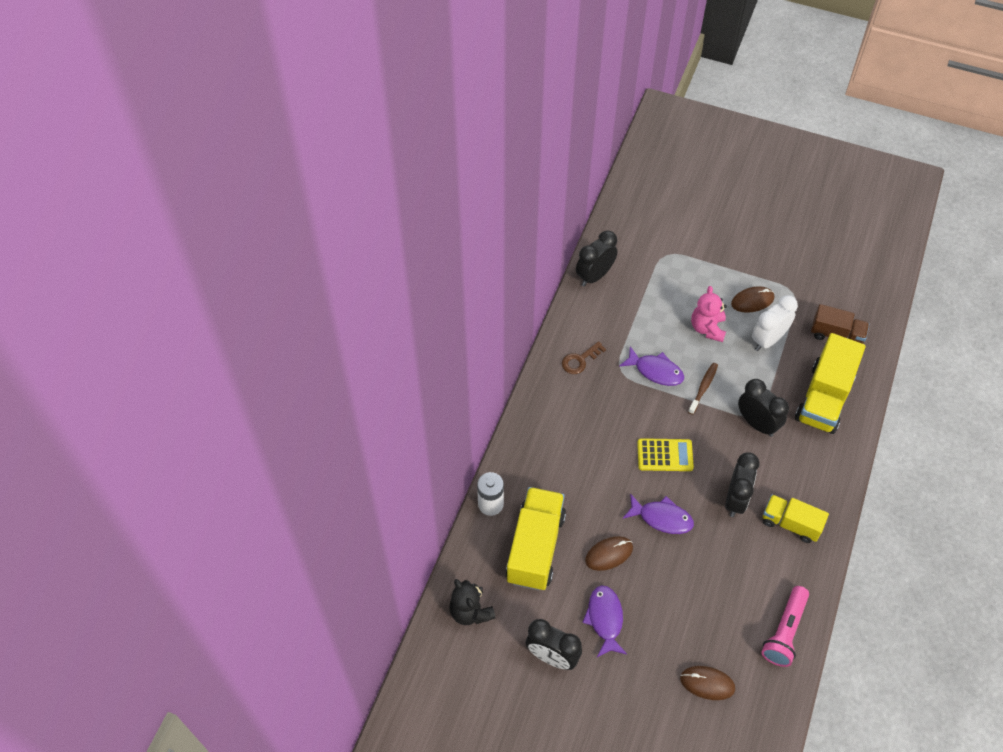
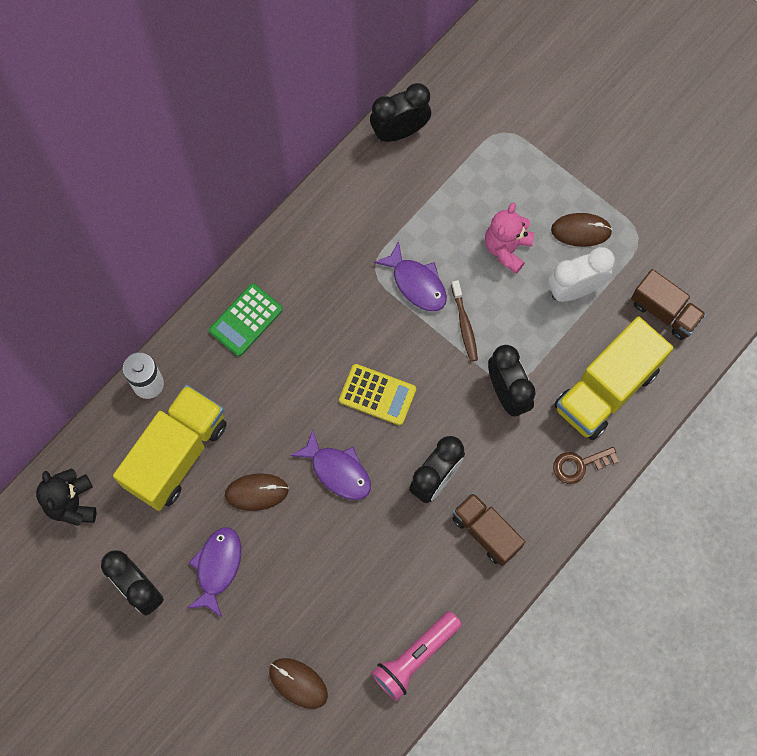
camera: 20 degrees right, 15 degrees up
brown key [562,341,606,374] -> brown key moved to [553,447,619,484]
brown toothbrush [688,363,718,415] -> brown toothbrush turned 120 degrees clockwise [451,280,478,362]
yellow truck [763,495,829,543] -> brown truck [453,492,525,566]
none -> green calculator [209,283,283,356]

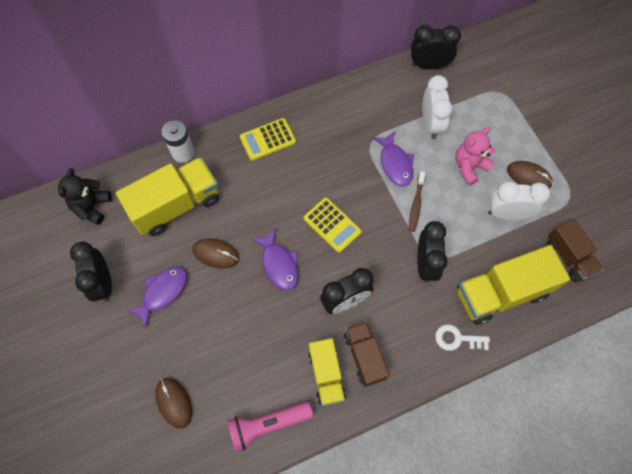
camera: 25 degrees right, 5 degrees down
green calculator [209,283,283,356] -> yellow calculator [240,118,296,161]
brown key [553,447,619,484] -> white key [435,324,490,351]
none -> yellow truck [308,338,346,406]
none -> white clock [423,75,453,139]

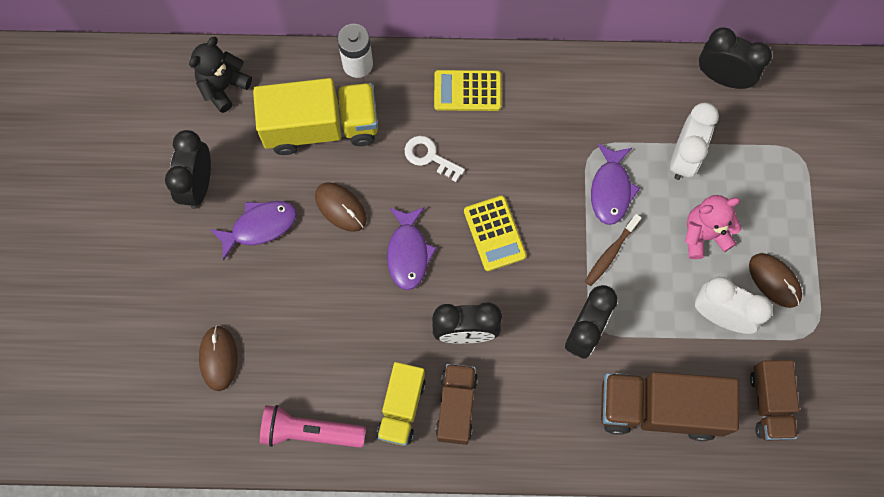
camera: 25 degrees right, 5 degrees up
white key [435,324,490,351] -> white key moved to [405,136,465,182]
yellow truck [457,245,570,325] -> brown truck [601,372,739,441]

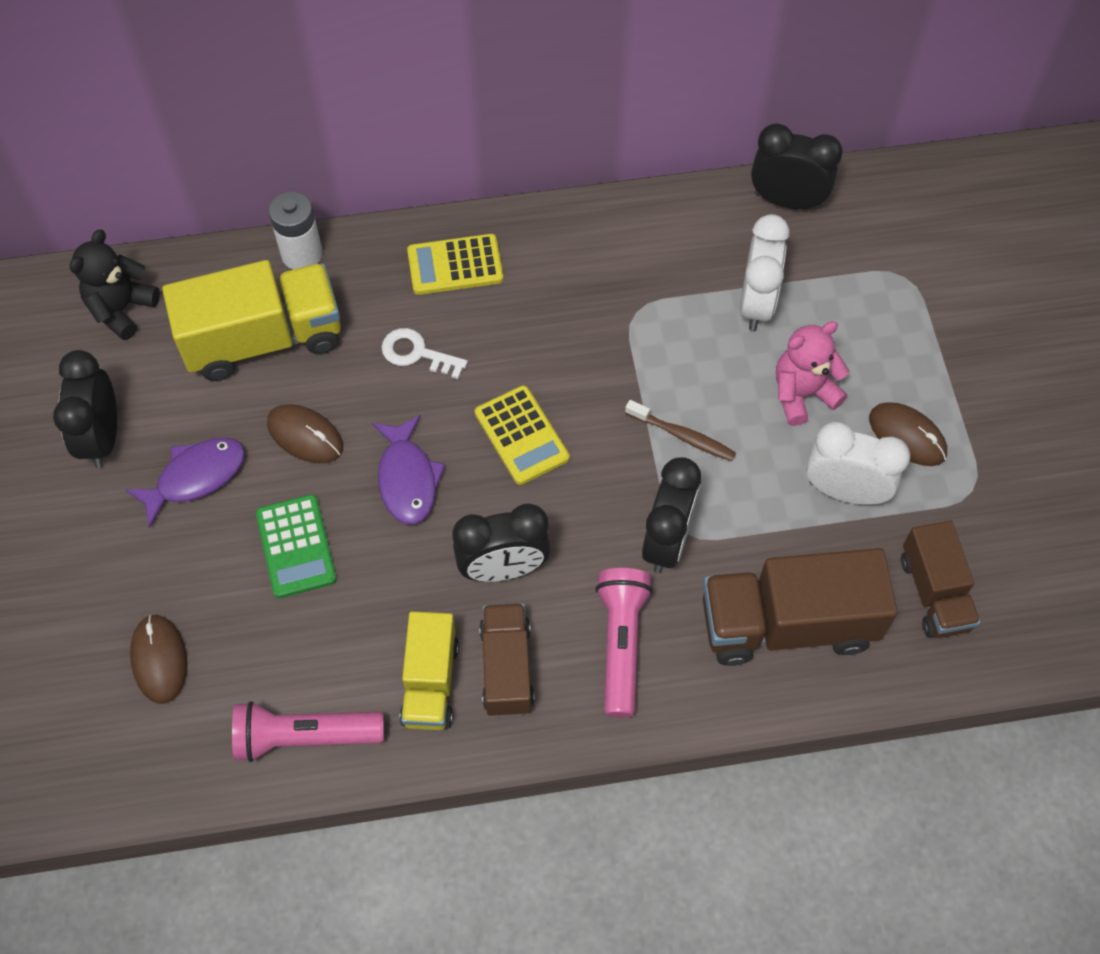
camera: 10 degrees left, 10 degrees down
brown toothbrush [585,214,642,286] -> brown toothbrush turned 90 degrees counterclockwise [625,400,736,461]
purple fish [591,144,640,225] -> none
none -> green calculator [256,494,337,598]
none -> pink flashlight [595,568,653,718]

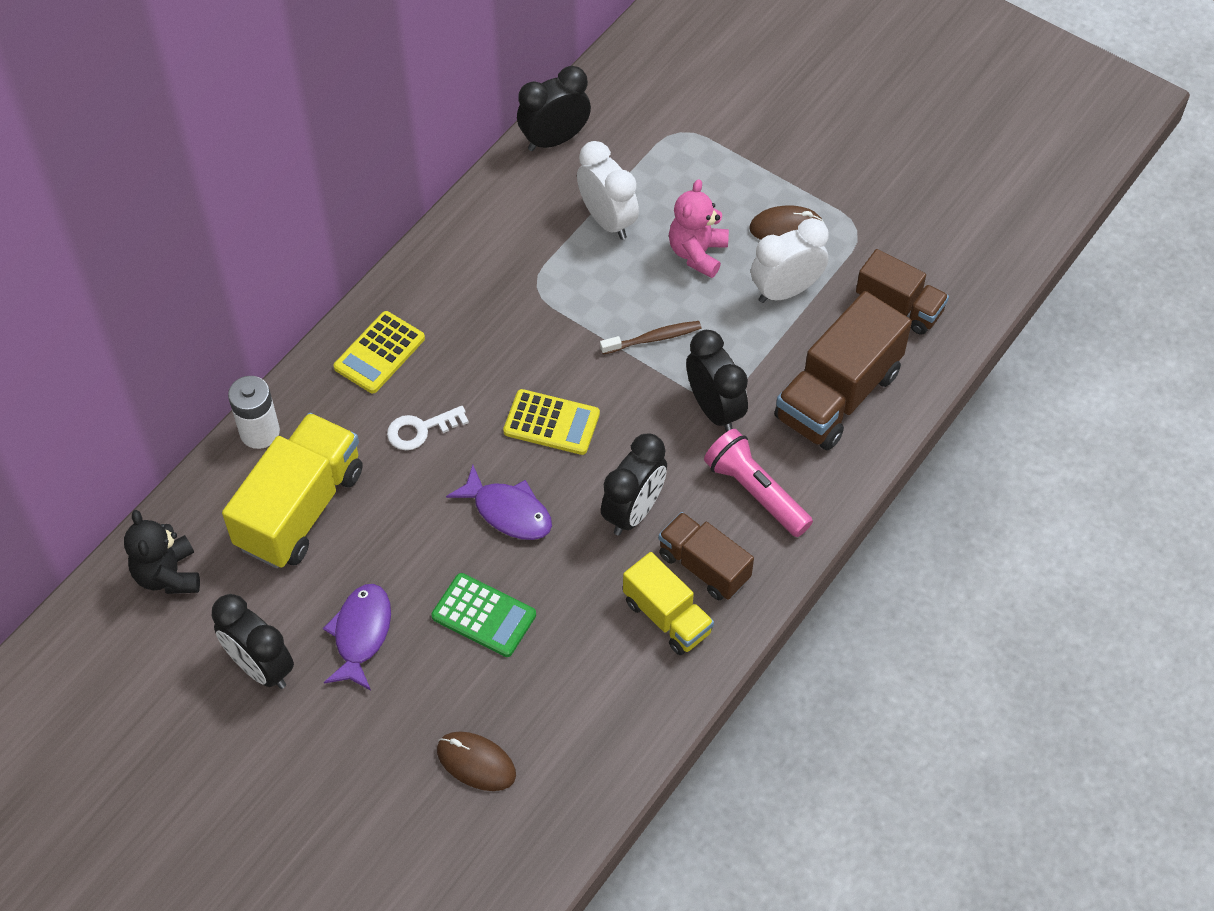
camera: 45 degrees left, 5 degrees down
pink flashlight [232,701,384,762] -> none
brown mouse [267,404,343,463] -> none

